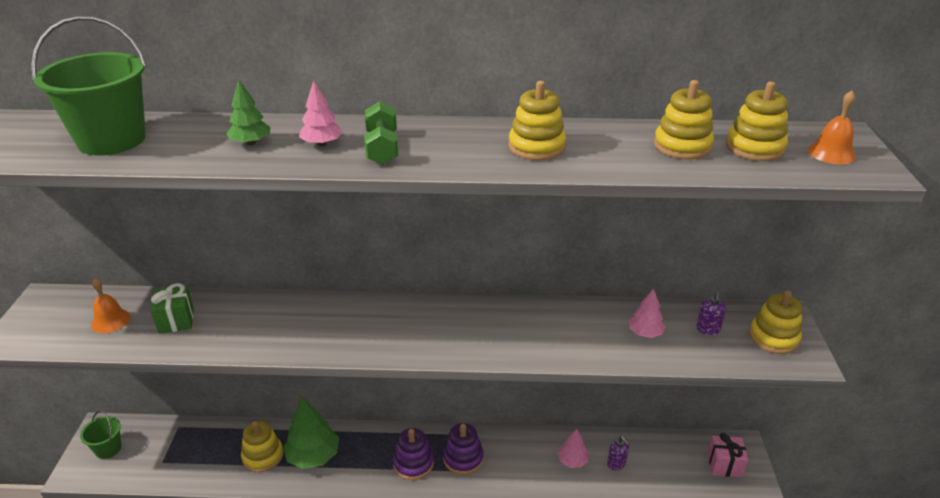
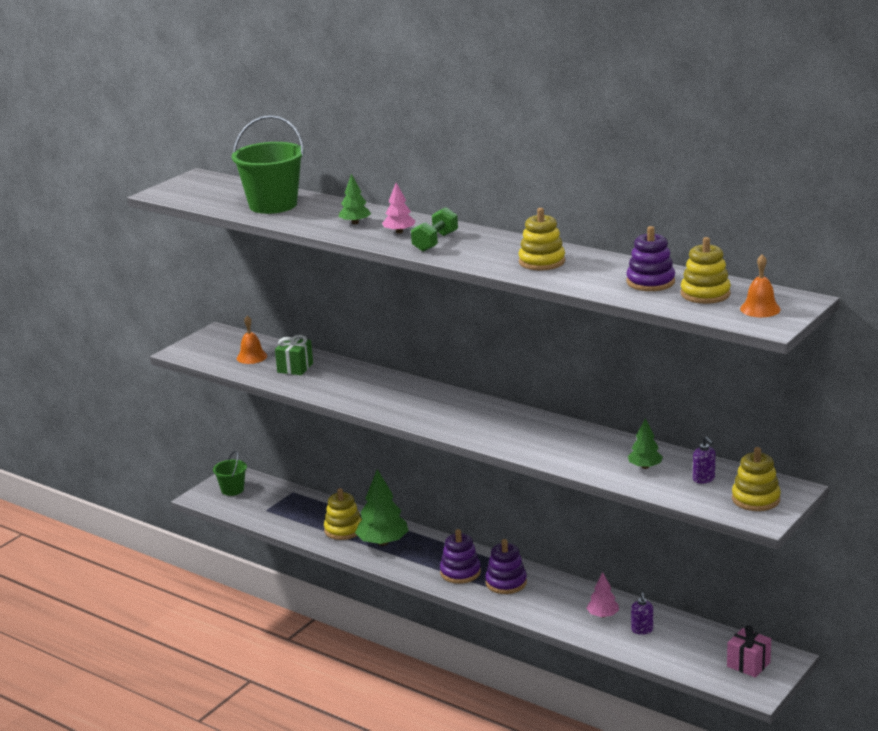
camera: 35 degrees right, 10 degrees down
pink tree [629,288,666,338] -> green tree [628,418,663,469]
yellow stacking toy [654,80,714,159] -> purple stacking toy [626,226,675,291]
purple soap dispenser [696,292,726,335] -> purple soap dispenser turned 75 degrees counterclockwise [693,437,715,484]

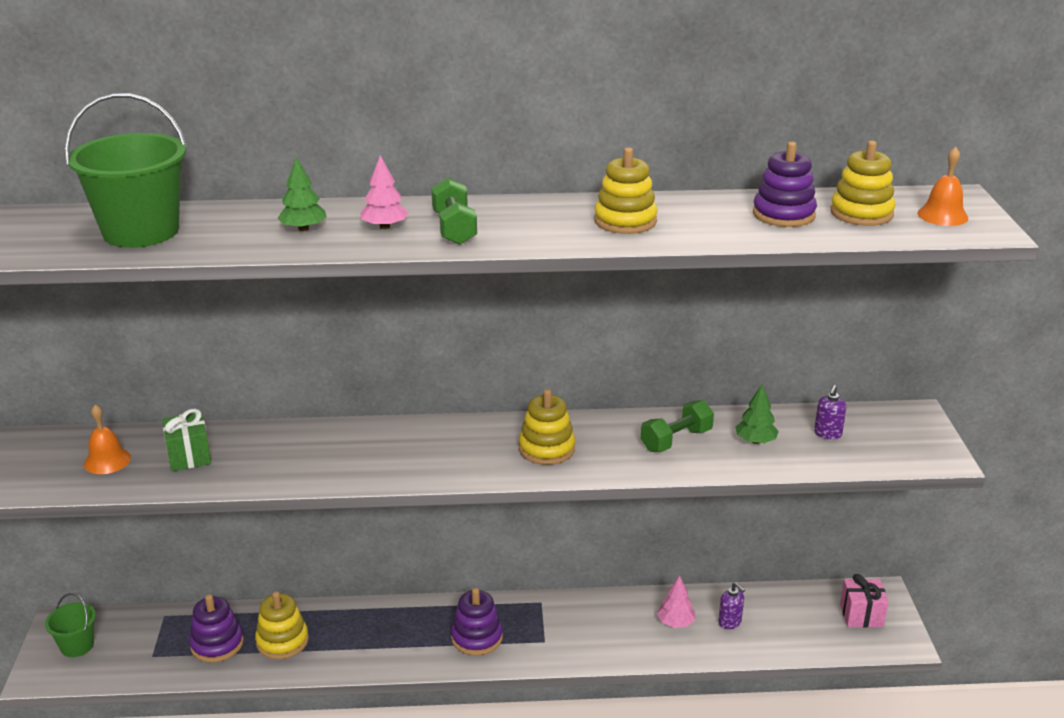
camera: 40 degrees left, 5 degrees up
green tree [355,469,409,546] -> none
purple stacking toy [485,539,527,594] -> purple stacking toy moved to [189,594,244,663]
purple soap dispenser [693,437,715,484] -> purple soap dispenser turned 90 degrees clockwise [814,385,846,440]
yellow stacking toy [732,447,781,511] -> yellow stacking toy moved to [519,389,575,465]
none -> green dumbbell [641,400,714,452]

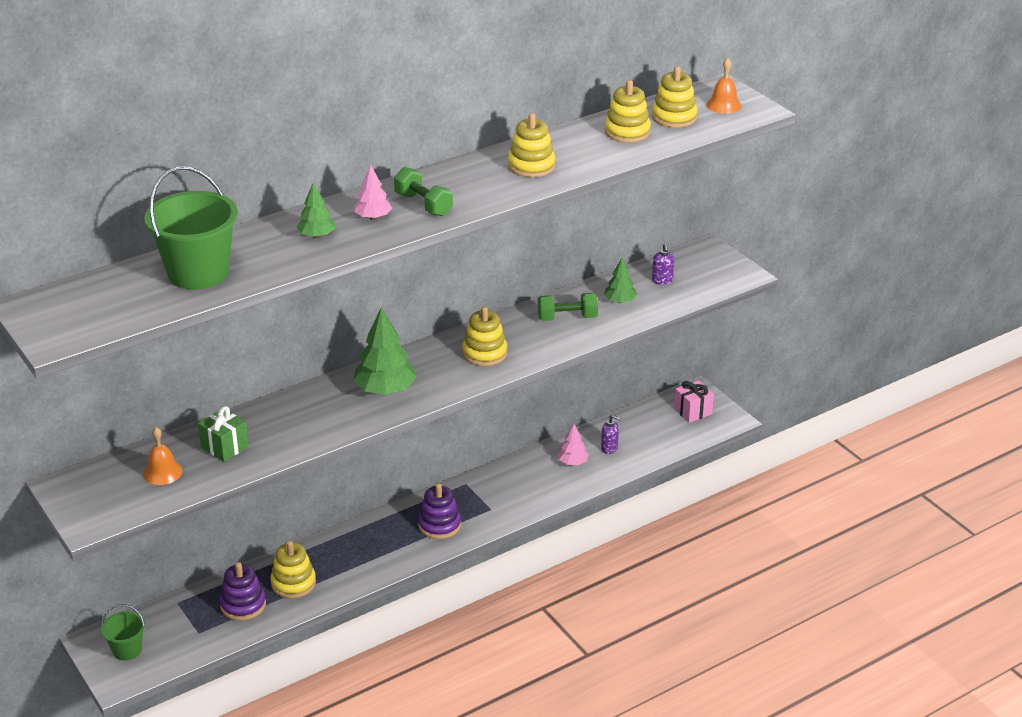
camera: 30 degrees left, 5 degrees up
green dumbbell [641,400,714,452] -> green dumbbell turned 60 degrees clockwise [538,293,598,321]
purple stacking toy [753,142,817,227] -> yellow stacking toy [604,80,651,142]
none -> green tree [353,308,417,395]

